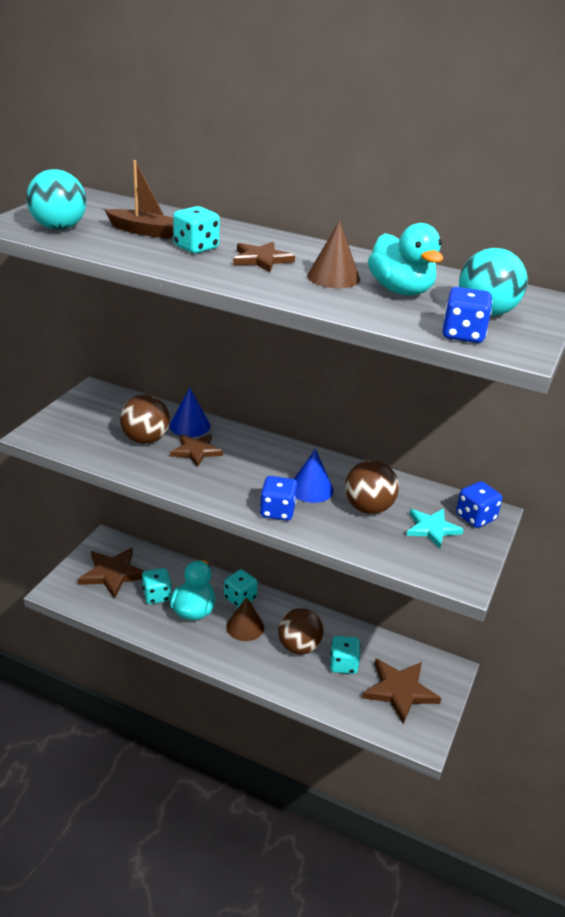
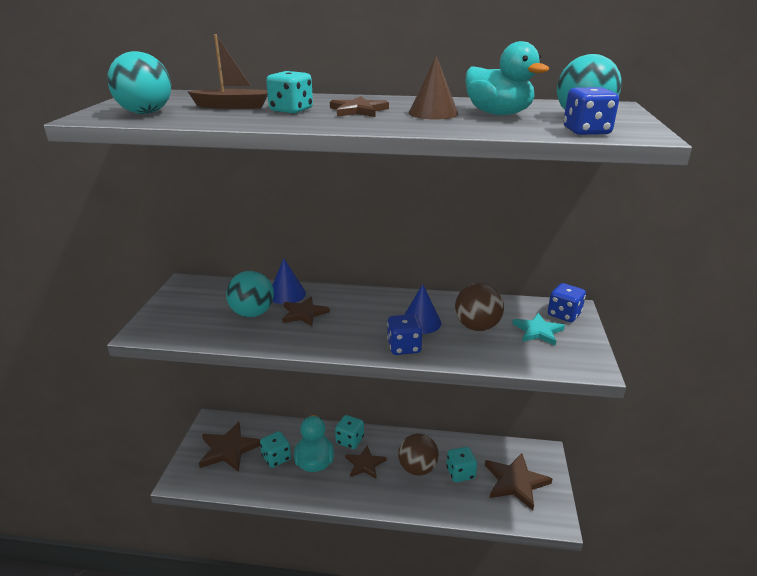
camera: 15 degrees left, 5 degrees down
brown ball [120,394,170,444] -> turquoise ball [226,271,274,317]
brown cone [226,597,264,641] -> brown star [345,445,386,479]

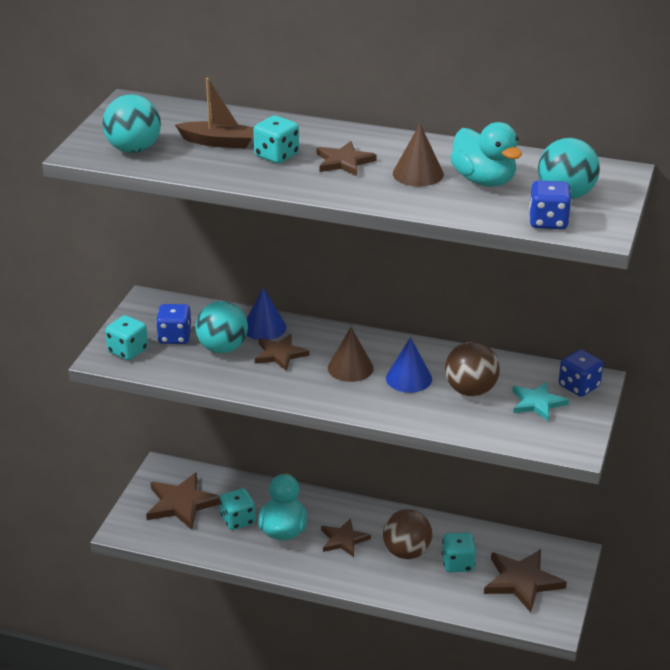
camera: 10 degrees right, 5 degrees up
turquoise dice [335,415,364,449] -> turquoise dice moved to [105,315,148,360]
blue dice [387,314,423,355] -> blue dice moved to [156,304,192,344]
none -> brown cone [328,327,374,382]

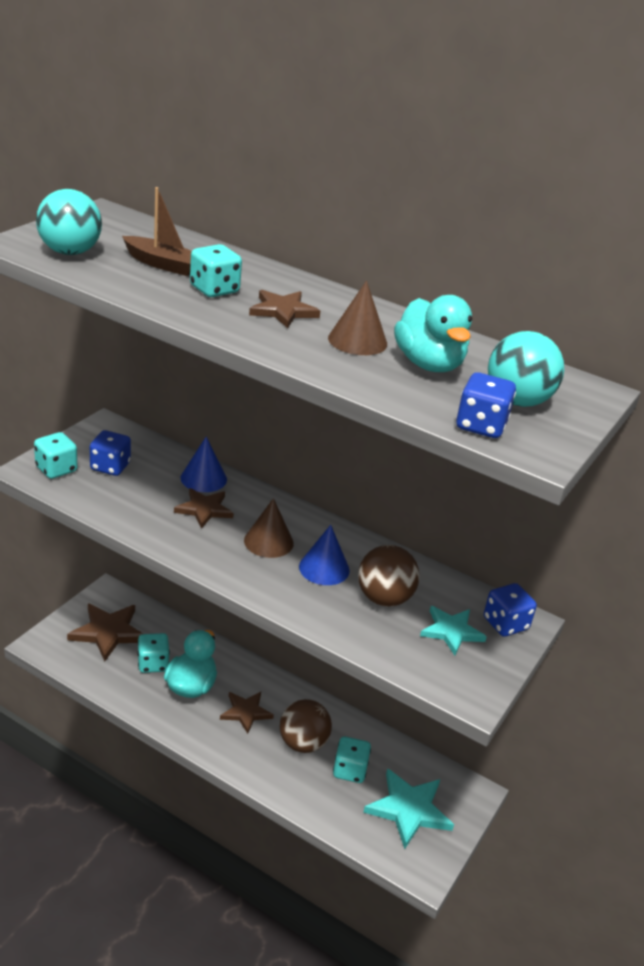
camera: 10 degrees right, 0 degrees up
turquoise ball [196,301,248,353] -> none
brown star [484,549,567,613] -> turquoise star [363,768,454,849]

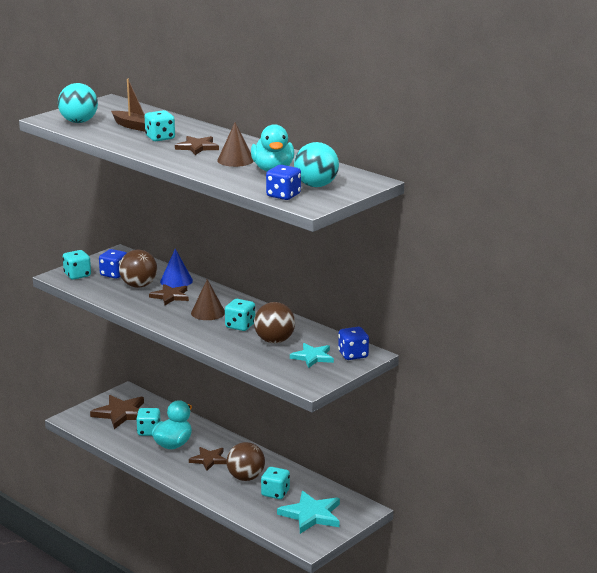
camera: 15 degrees right, 10 degrees down
blue cone [299,525,350,585] -> turquoise dice [225,299,255,331]
none -> brown ball [119,250,157,288]

